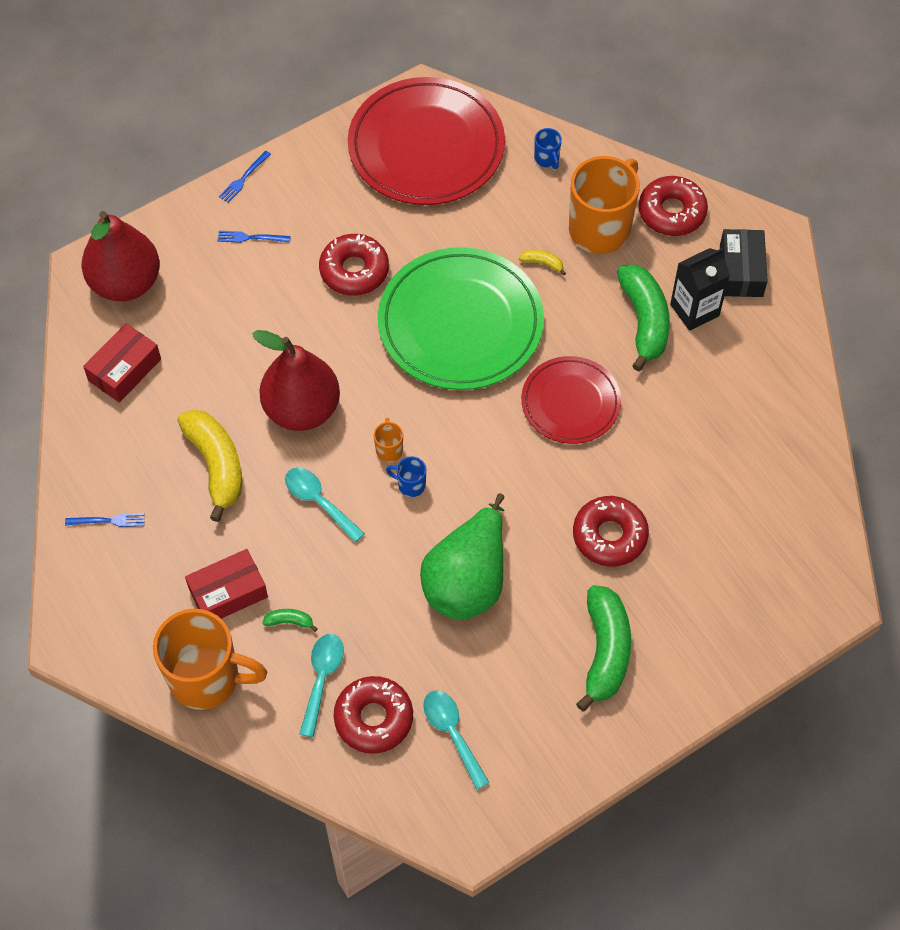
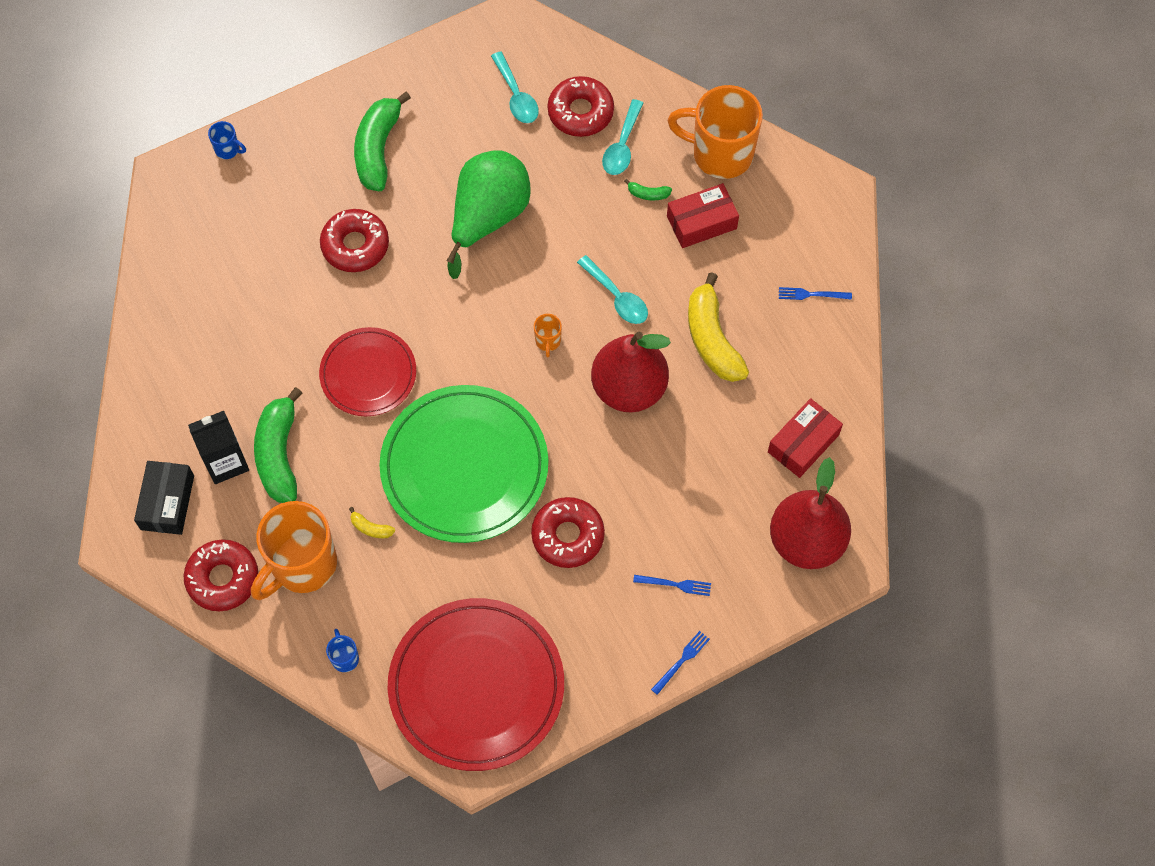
camera: 175 degrees left, 5 degrees up
blue mug [386,457,426,497] -> blue mug moved to [208,121,246,159]

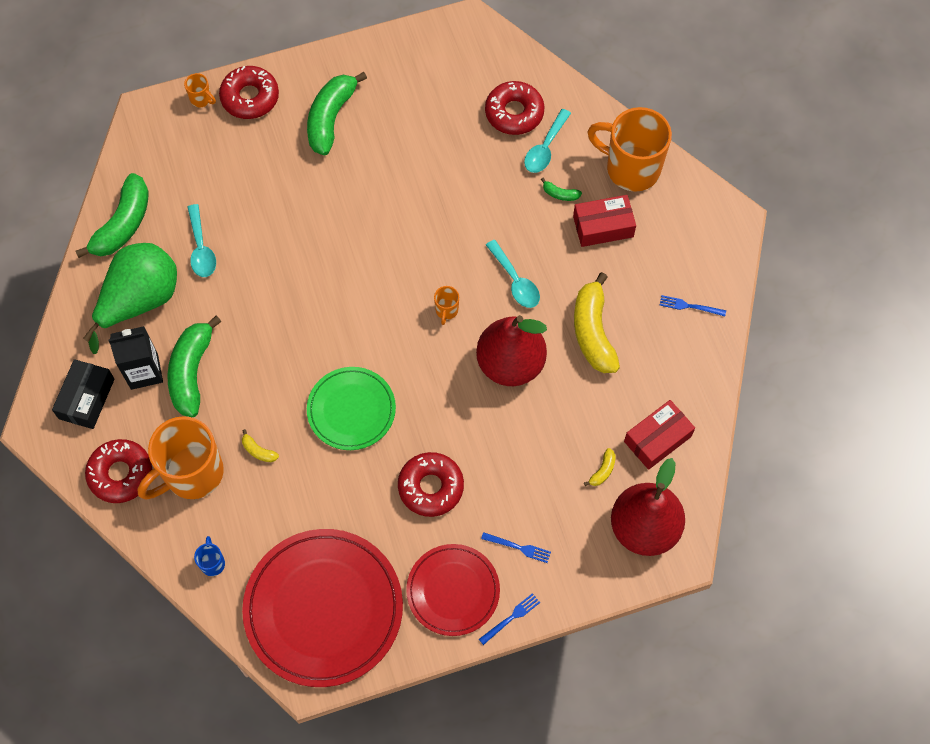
camera: 10 degrees right, 0 degrees up
blue mug [208,121,246,159] -> orange mug [184,73,216,107]
red plate [319,327,416,416] -> red plate moved to [406,544,500,636]
red donut [320,209,389,272] -> red donut moved to [219,66,279,119]
green plate [379,385,548,543] -> green plate [307,367,396,450], size x0.59
green pear [447,150,531,279] -> green pear moved to [83,243,177,354]
turquoise spoon [491,52,539,123] -> turquoise spoon moved to [188,204,216,277]
none -> green banana [76,173,149,258]
none -> yellow banana [584,448,616,486]

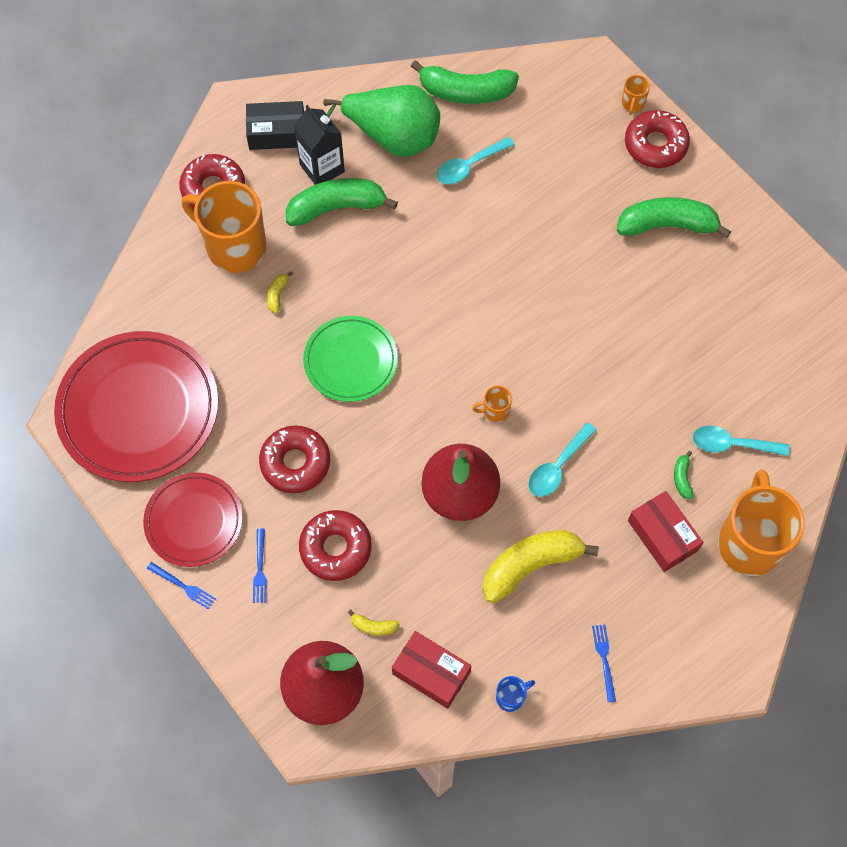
camera: 70 degrees right, 0 degrees up
blue mug [194,536,225,576] -> blue mug moved to [496,676,535,712]
red donut [485,81,545,135] -> red donut moved to [299,510,372,581]

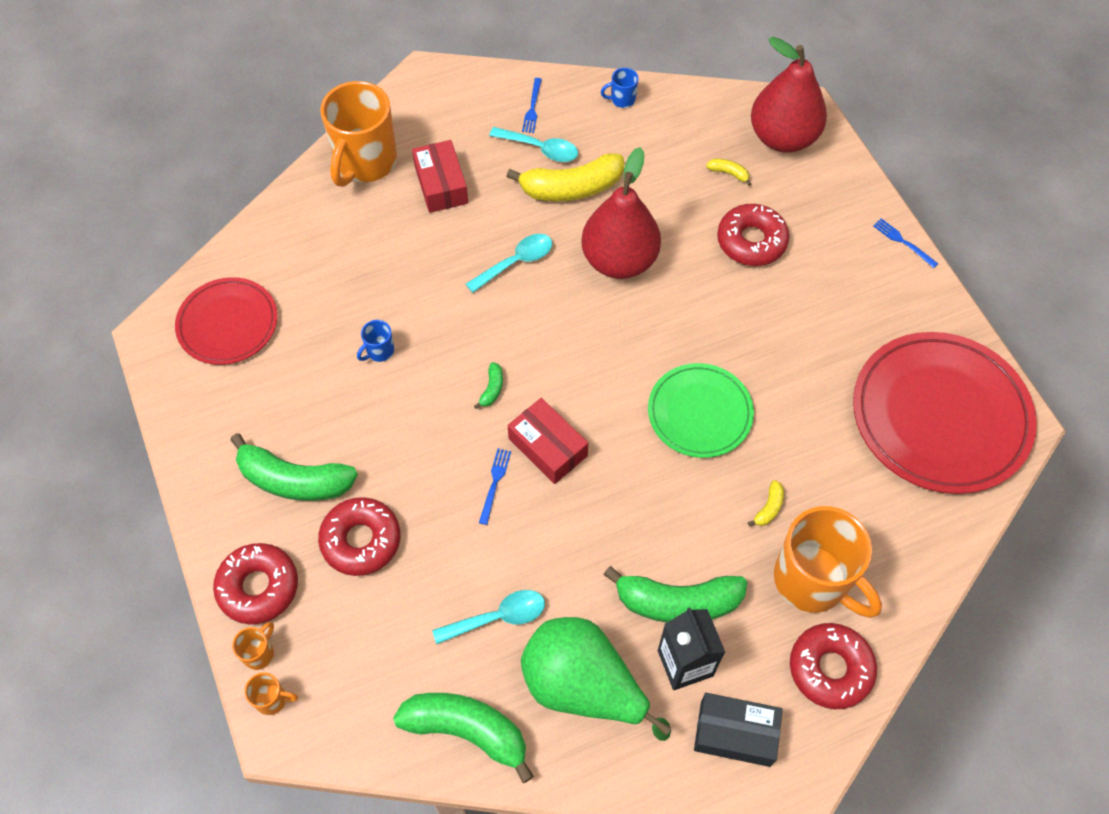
camera: 165 degrees left, 5 degrees down
red plate [143,472,243,567] -> red plate moved to [175,277,278,365]
blue fork [253,528,267,603] -> blue fork moved to [479,448,511,525]
red donut [259,426,330,493] -> red donut moved to [318,497,400,576]
red box [392,631,471,709] -> red box moved to [508,398,588,484]
orange mug [472,385,512,422] -> orange mug moved to [244,672,298,715]
green banana [674,451,693,499] -> green banana moved to [474,362,503,409]
turquoise spoon [692,426,789,456] -> turquoise spoon moved to [489,127,578,162]
none -> blue mug [357,320,394,362]

